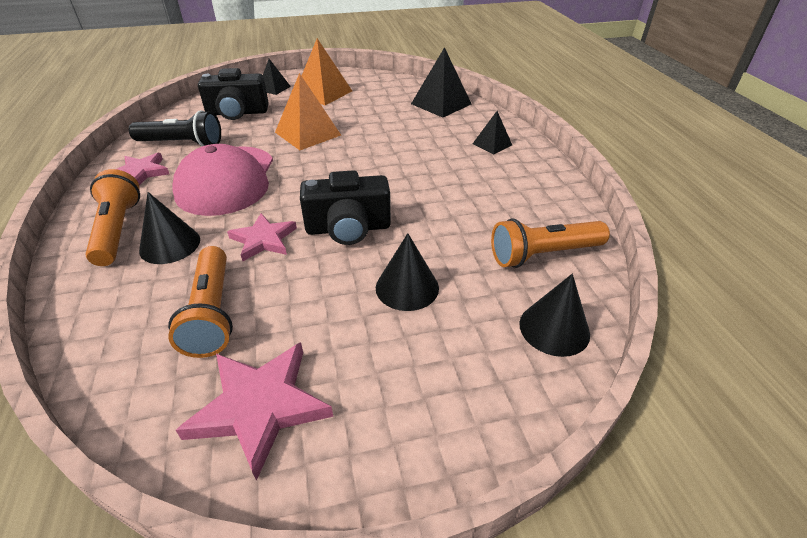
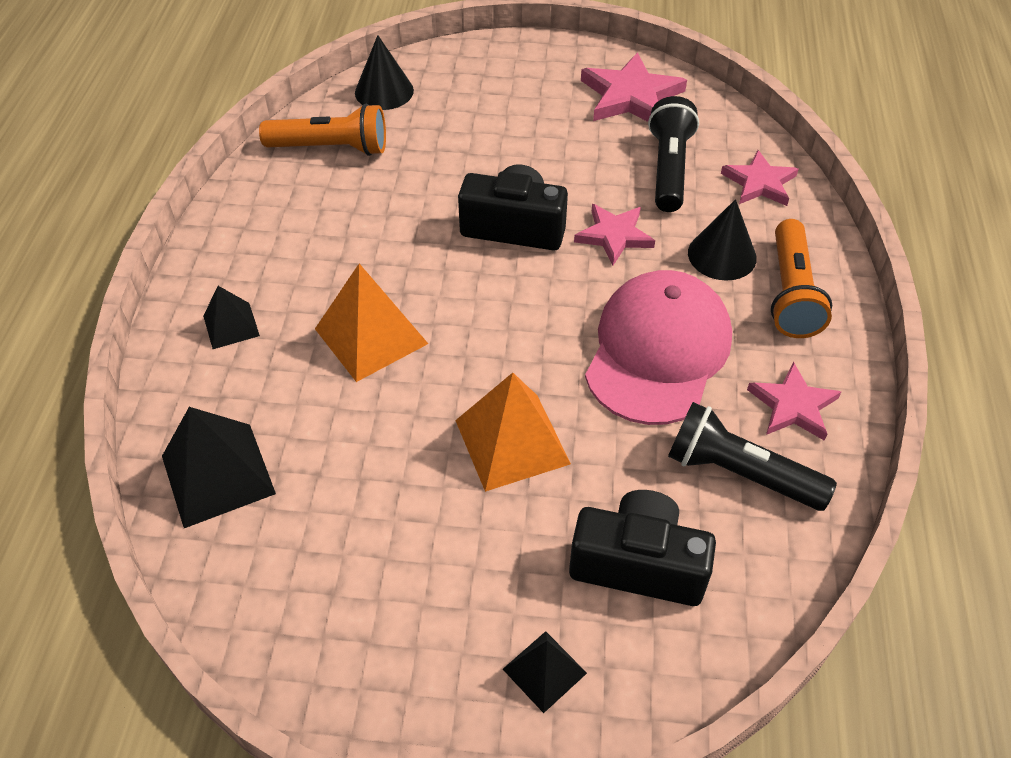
camera: 160 degrees left, 10 degrees up
orange flashlight [168,246,233,358] -> black flashlight [648,96,699,212]
orange pyramid [302,38,352,105] -> orange pyramid moved to [315,263,428,382]
black cone [376,233,439,311] -> none
none -> pink star [721,150,798,206]

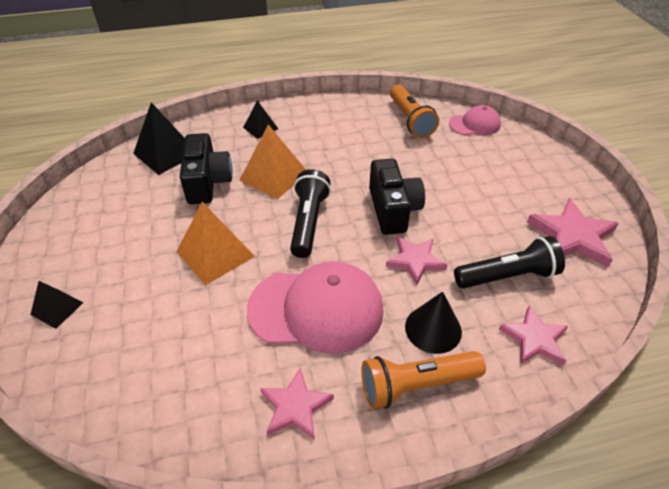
camera: 70 degrees right, 5 degrees down
black cone [355,35,414,110] -> pink cap [449,105,501,135]
black camera [569,490,716,606] -> black camera moved to [180,133,233,204]
black flashlight [668,402,837,511] -> black flashlight moved to [290,169,331,258]

